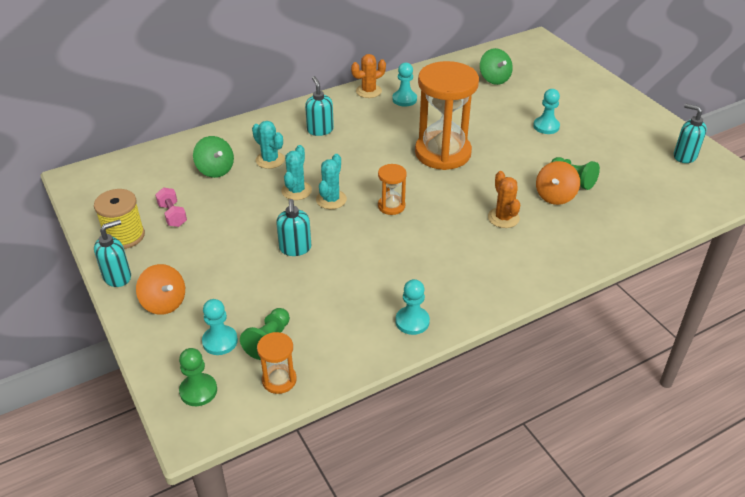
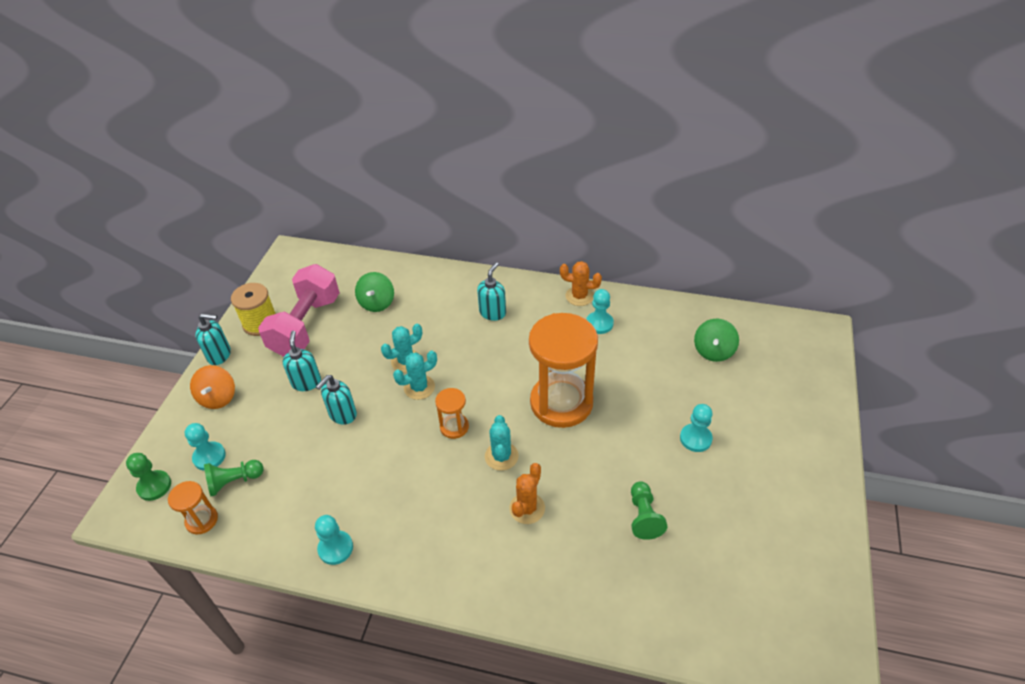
camera: 45 degrees right, 5 degrees up
pink dumbbell [155,187,187,227] -> pink dumbbell [258,264,340,357], size x2.32
turquoise cactus [252,121,285,169] -> turquoise cactus moved to [485,415,519,471]
orange spinning top [536,161,580,205] -> none
turquoise soap dispenser [674,104,707,163] -> turquoise soap dispenser moved to [283,331,321,391]

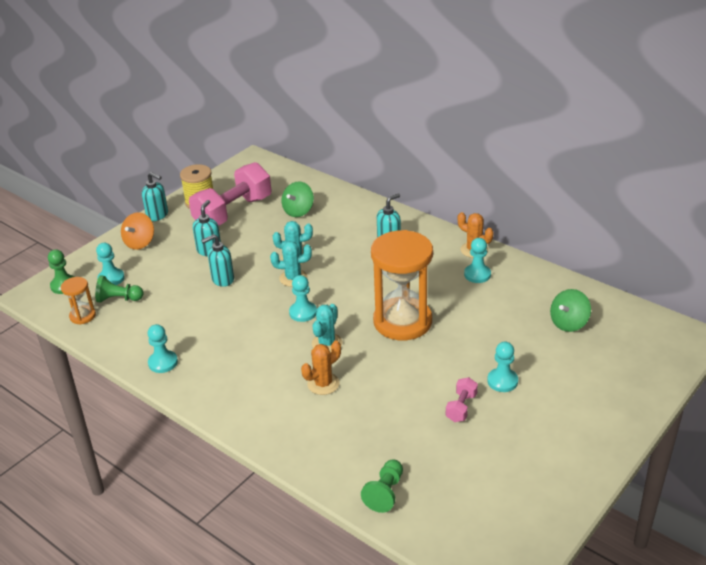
camera: 25 degrees right, 10 degrees down
orange hourglass [435,388,469,439] -> turquoise pawn [289,275,317,322]
green pawn [631,481,667,540] -> green pawn moved to [361,460,403,513]
none -> pink dumbbell [446,377,478,422]

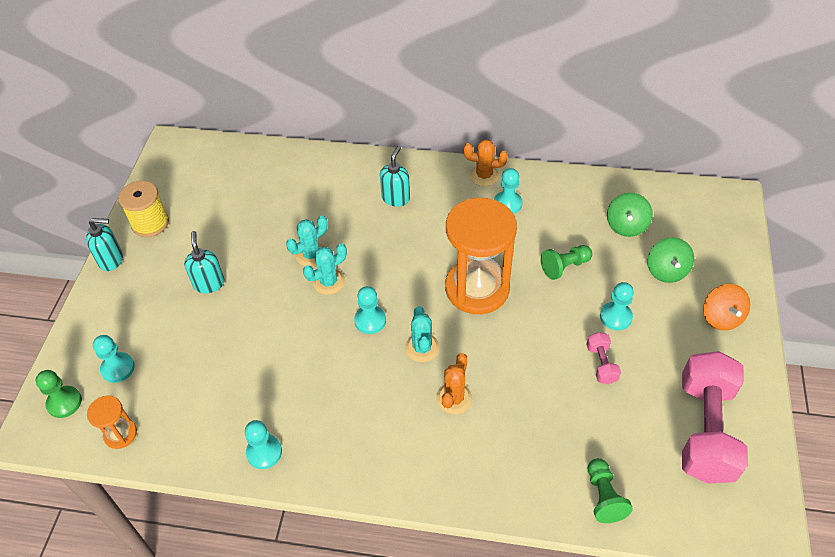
camera: 30 degrees left, 15 degrees up
green pawn [95,275,143,303] -> green pawn moved to [541,245,592,280]
orange spinning top [121,212,154,250] -> orange spinning top moved to [703,284,750,331]
pink dumbbell [189,162,272,226] -> pink dumbbell moved to [682,351,748,484]
turquoise soap dispenser [201,234,234,287] -> none
green spinning top [282,181,314,217] -> green spinning top moved to [647,237,694,283]

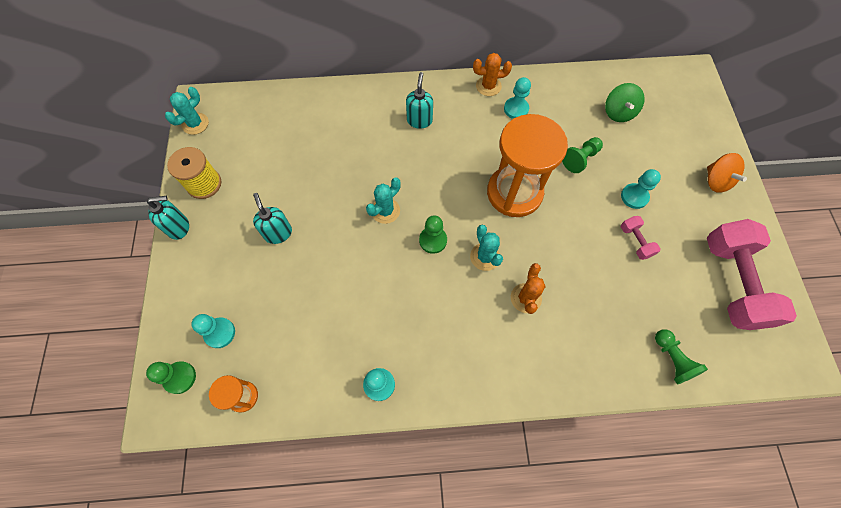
camera: 15 degrees left, 15 degrees up
turquoise cactus [286,216,328,267] -> turquoise cactus moved to [165,87,209,135]
turquoise pawn [354,286,386,334] -> green pawn [419,215,447,254]
green spinning top [647,237,694,283] -> none

